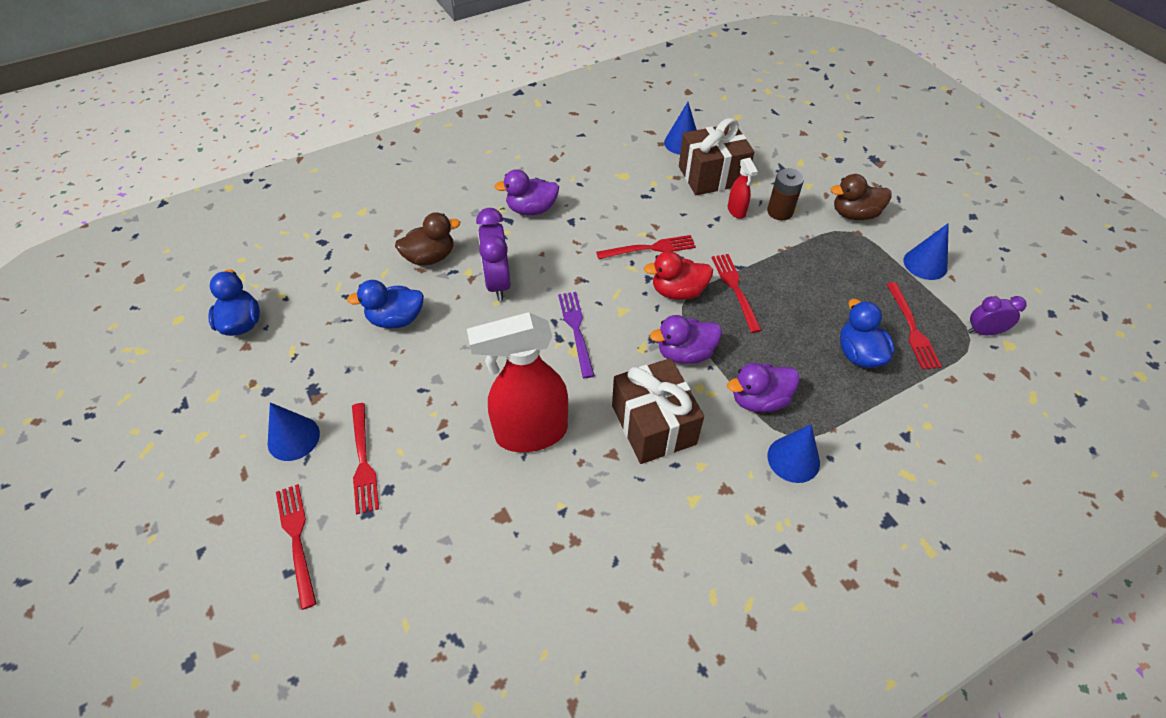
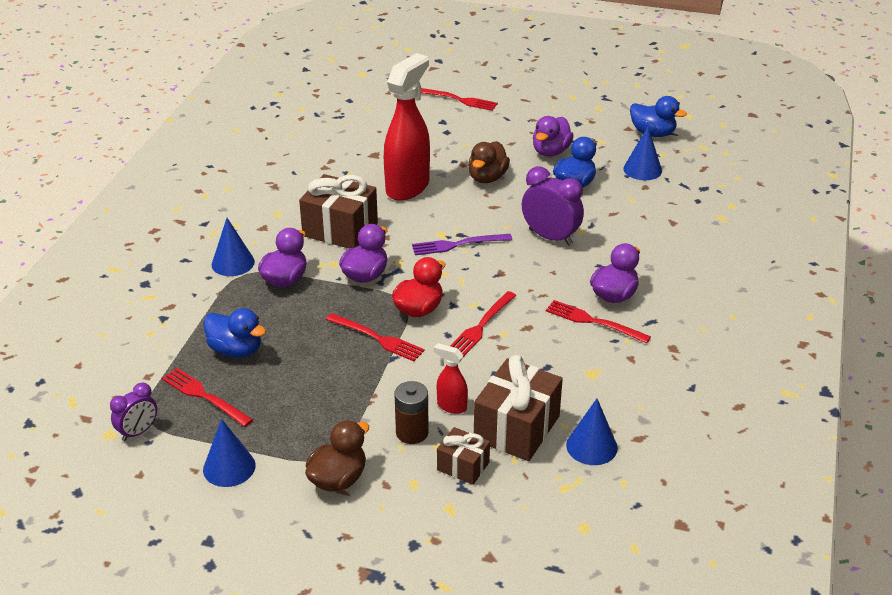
camera: 135 degrees right, 15 degrees down
blue cone [268,402,320,461] -> blue cone moved to [623,127,662,180]
red fork [352,403,379,514] -> red fork moved to [546,300,651,343]
brown duck [395,212,460,266] -> brown duck moved to [468,141,510,183]
purple fork [558,292,595,378] -> purple fork turned 135 degrees clockwise [412,234,512,255]
none -> brown gift [437,427,490,485]
none -> purple duck [533,116,574,156]

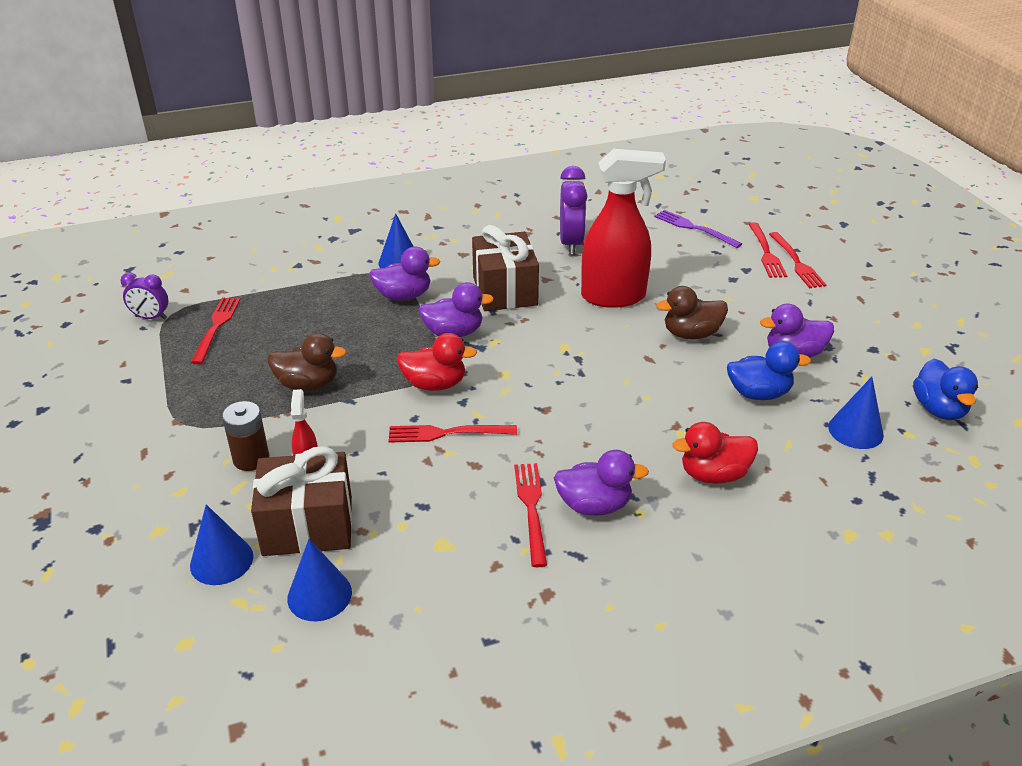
camera: 55 degrees right, 0 degrees up
blue duck [203,308,266,358] -> none
blue cone [203,419,256,487] -> blue cone moved to [190,504,253,585]
brown duck [305,420,369,492] -> brown duck moved to [268,333,347,391]
red fork [326,313,425,361] -> red fork moved to [749,223,787,278]
purple fork [412,234,512,255] -> purple fork moved to [654,210,742,248]
brown gift [437,427,490,485] -> none
purple clock [522,166,584,246] -> purple clock moved to [560,166,587,255]
none -> red duck [672,422,758,484]

